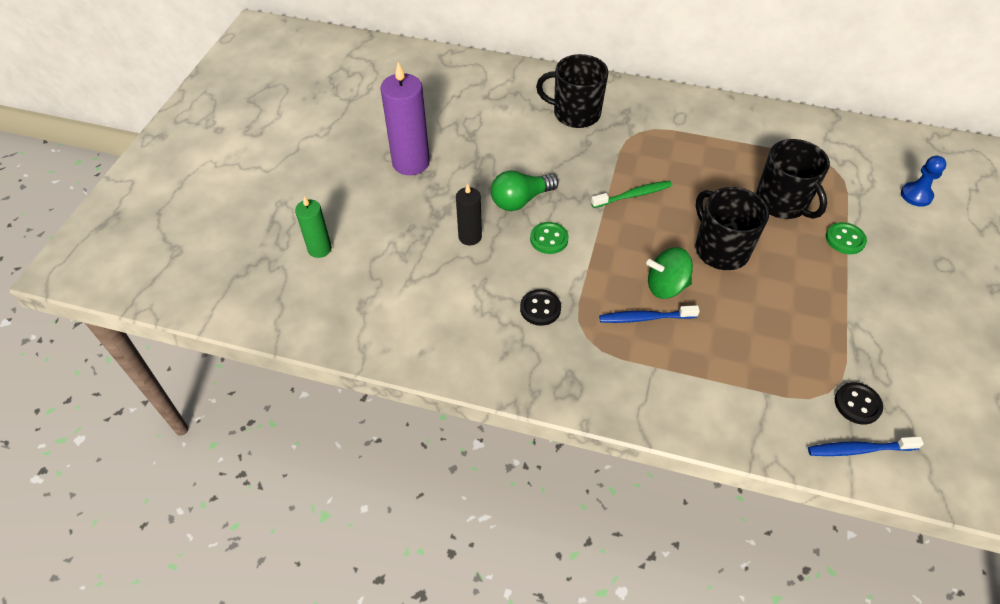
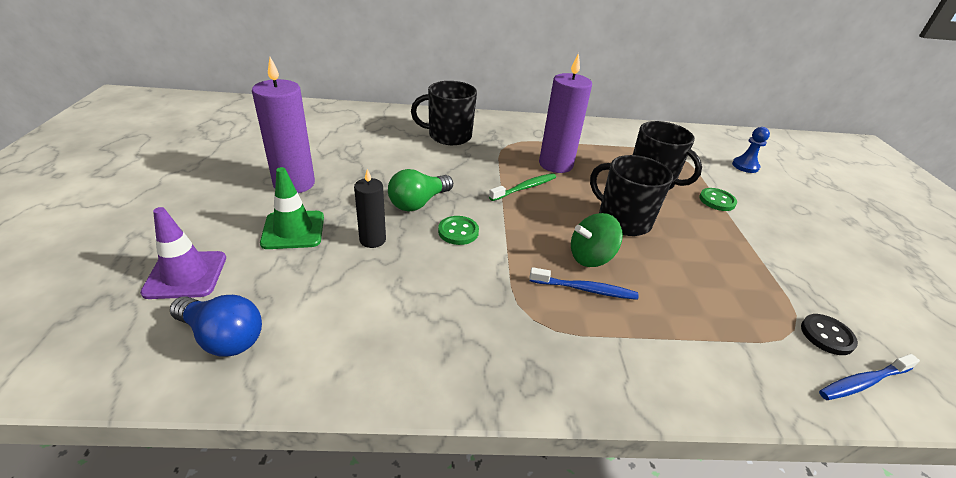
camera: 20 degrees left, 15 degrees down
green candle [295,196,332,258] -> purple traffic cone [140,207,226,299]
black button [520,289,561,326] -> none
blue toothbrush [599,305,700,323] -> blue toothbrush turned 150 degrees counterclockwise [529,267,639,300]
none -> blue light bulb [170,295,262,357]
none -> green traffic cone [260,167,324,249]
none -> purple candle [539,53,592,173]

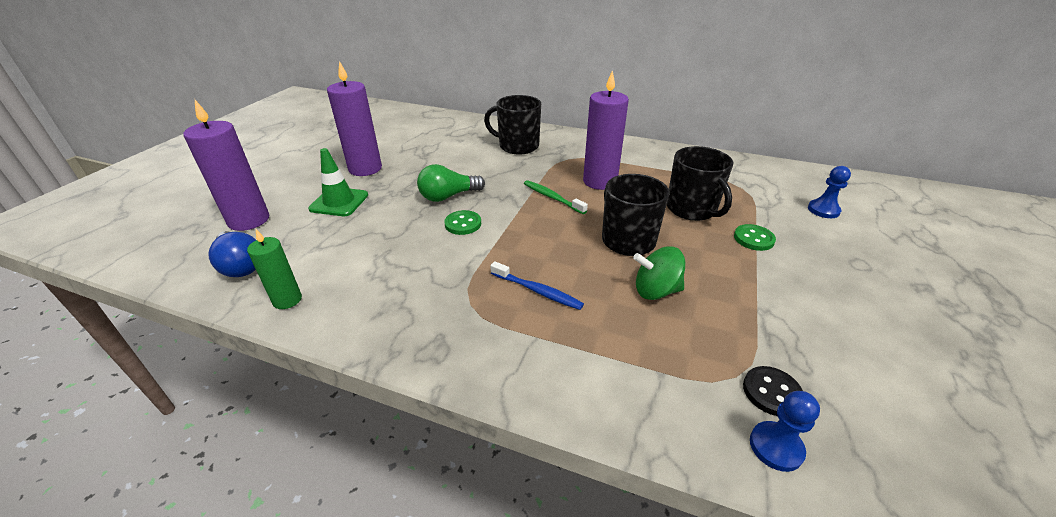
camera: 25 degrees right, 0 degrees up
purple traffic cone [140,207,226,299] -> purple candle [184,100,269,231]
black candle [354,169,386,248] -> none
green toothbrush [489,173,556,201] -> green toothbrush turned 120 degrees counterclockwise [524,180,588,214]
green spinning top [571,213,623,267] -> green spinning top moved to [633,246,685,300]
blue toothbrush [819,354,920,400] -> blue pawn [750,391,820,472]
none -> green candle [247,229,302,309]

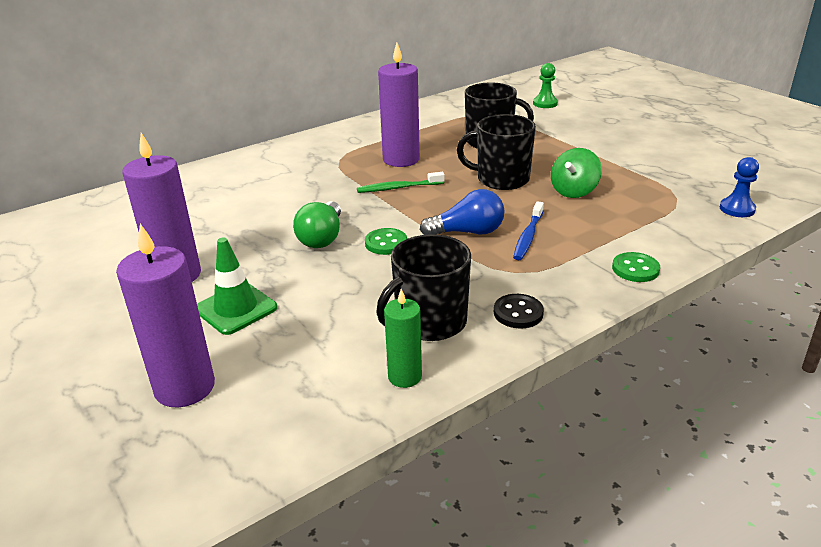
camera: 55 degrees left, 5 degrees down
blue light bulb [208,231,256,277] -> blue light bulb moved to [420,189,505,235]
black mug [484,95,541,154] -> black mug moved to [376,234,471,341]
blue toothbrush [490,261,584,310] -> blue toothbrush turned 135 degrees clockwise [513,201,544,260]
green button [734,224,776,251] -> green button moved to [612,252,660,282]
black button [743,366,803,416] -> black button moved to [494,294,544,328]
blue pawn [808,166,851,218] -> green pawn [533,63,558,108]

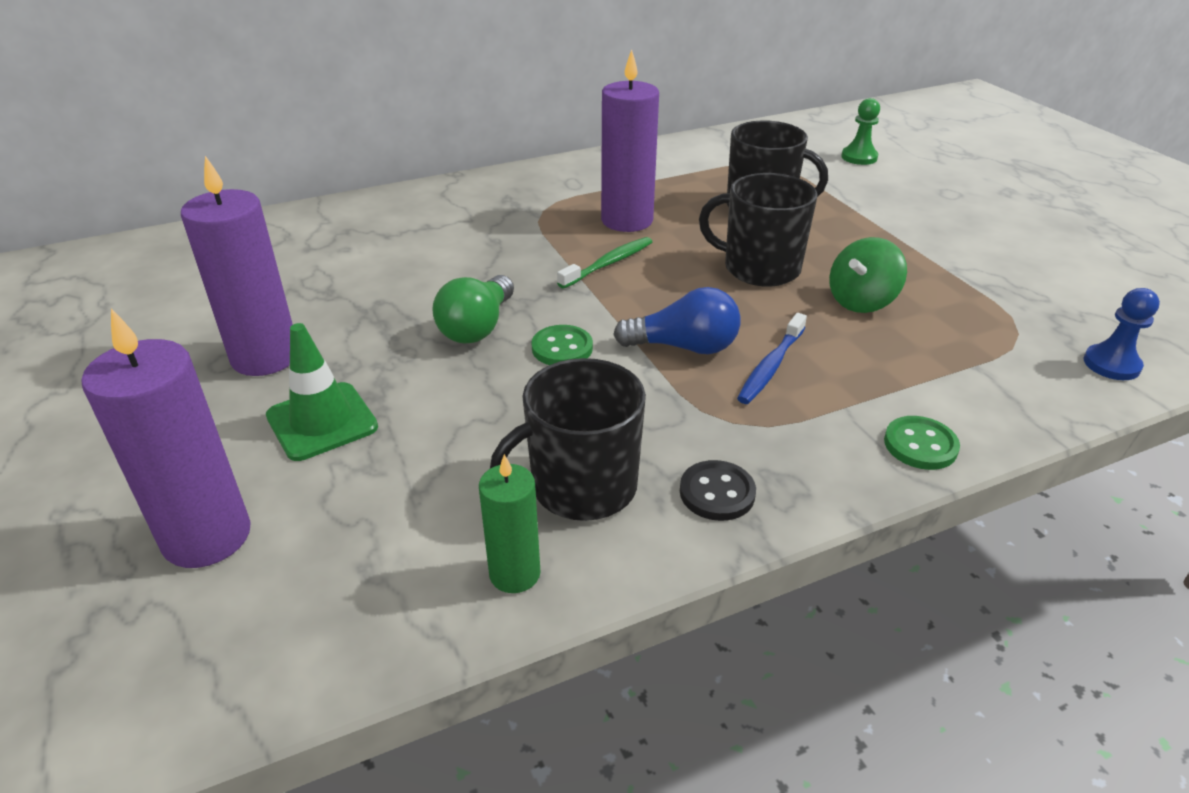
camera: 10 degrees right, 5 degrees up
green toothbrush [357,172,445,193] -> green toothbrush turned 135 degrees clockwise [557,237,652,289]

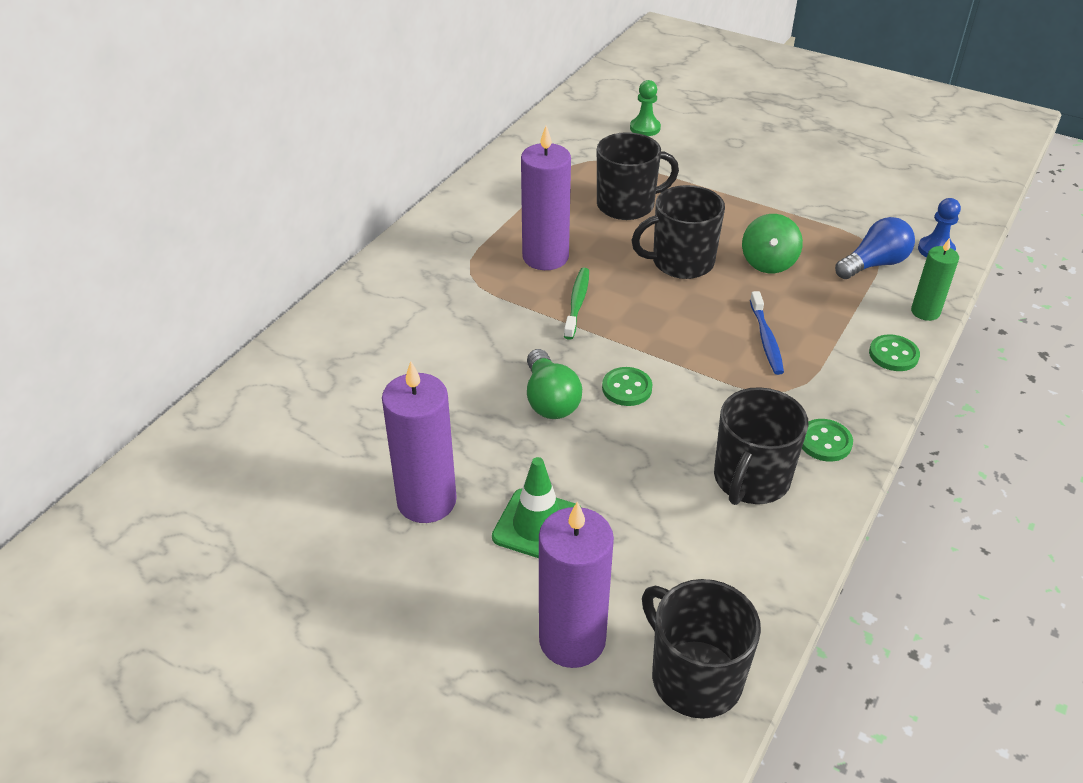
camera: 35 degrees left, 5 degrees up
green candle [479,454,541,593] -> green candle moved to [911,238,959,321]
blue light bulb [613,287,740,354] -> blue light bulb moved to [835,217,915,279]
black button [680,460,756,521] -> green button [802,419,853,462]
none -> black mug [642,579,761,719]

